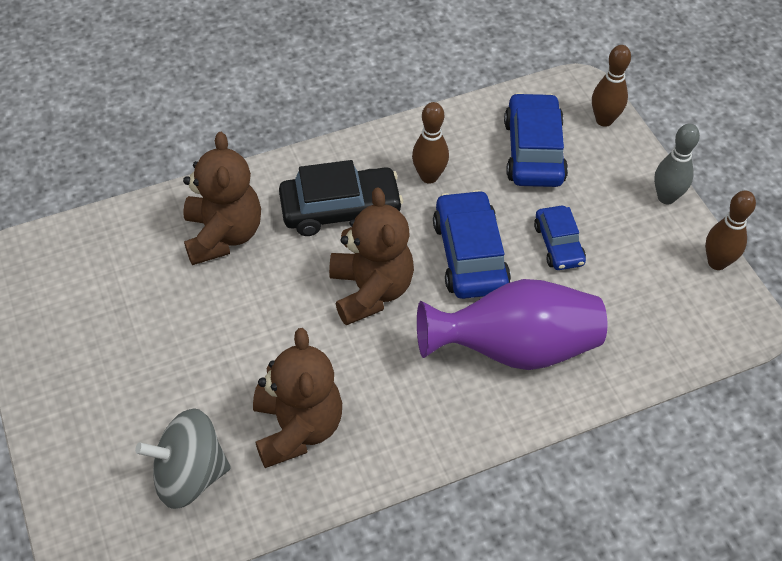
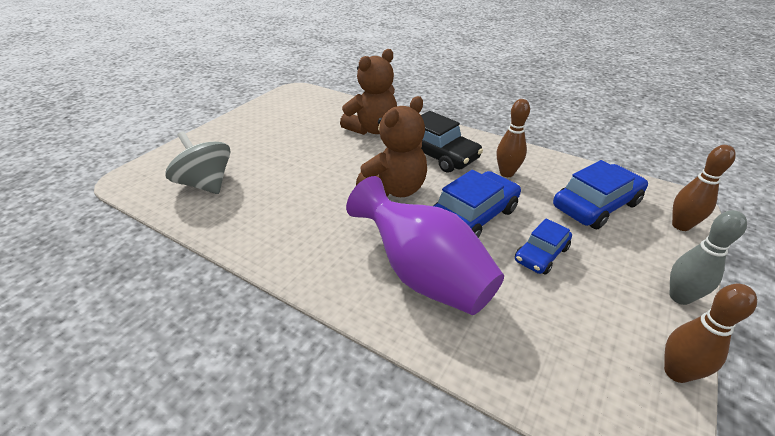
camera: 55 degrees right, 15 degrees down
brown teddy bear [253,328,342,468] -> none

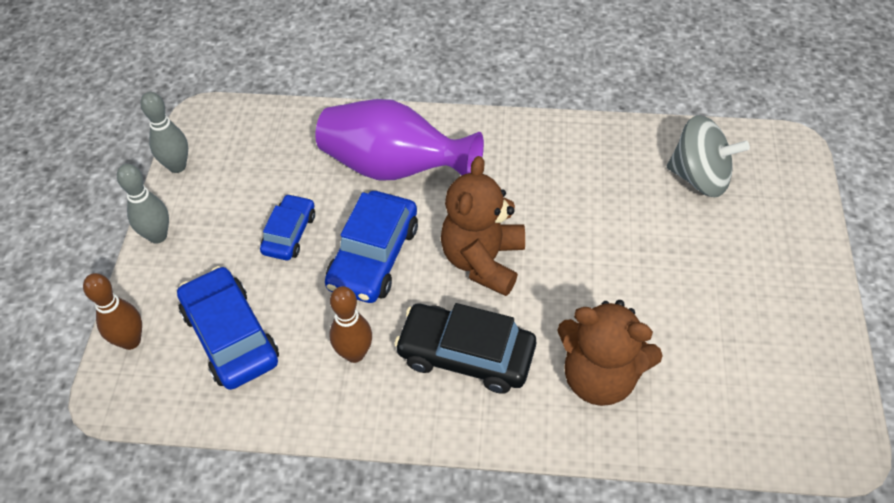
camera: 155 degrees right, 15 degrees up
brown teddy bear [340,49,397,135] -> brown teddy bear turned 90 degrees counterclockwise [557,300,663,406]
blue car [553,160,648,230] -> blue car turned 120 degrees clockwise [177,266,279,390]
brown bowling pin [664,284,757,383] -> grey bowling pin [140,92,188,173]

